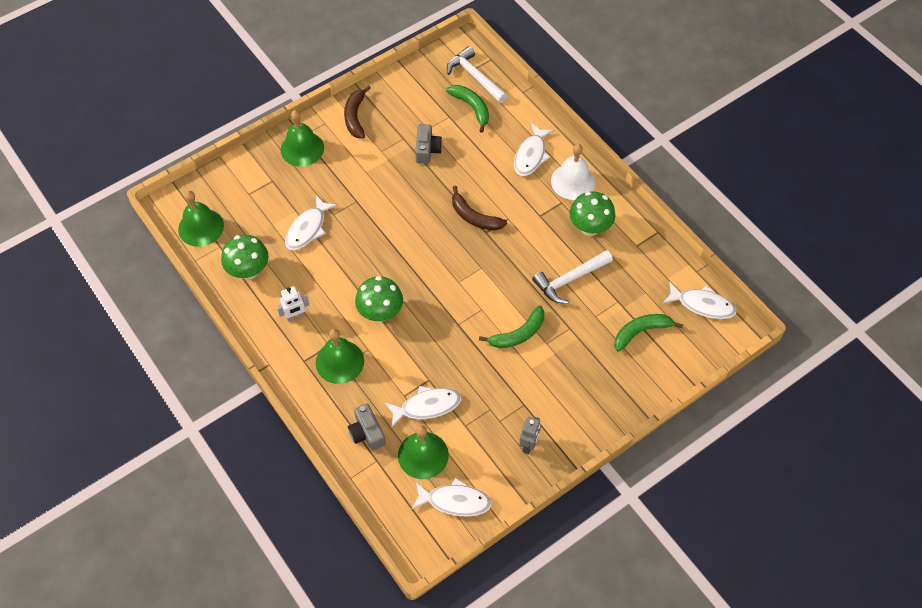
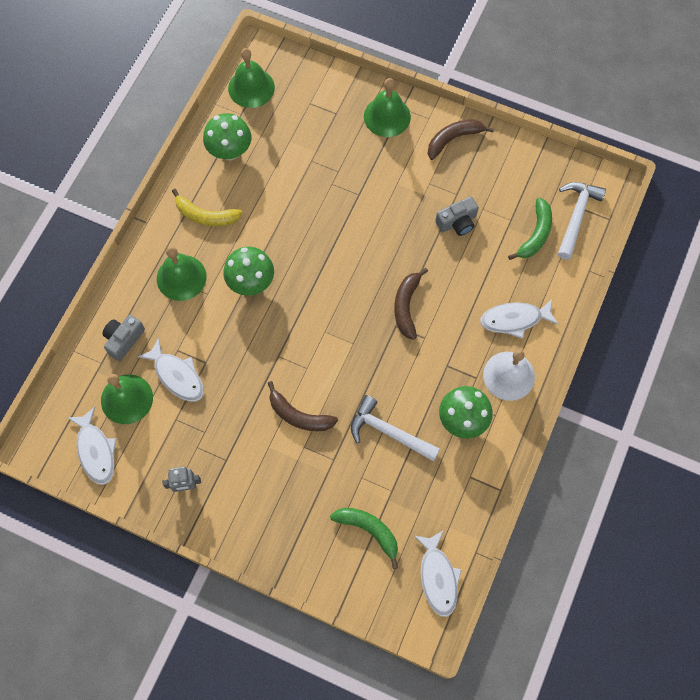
camera: 60 degrees right, 10 degrees up
white robot [277,286,309,322] -> yellow banana [172,189,242,226]
white fish [285,195,337,250] -> none
green banana [479,305,544,348] -> brown banana [268,381,338,431]

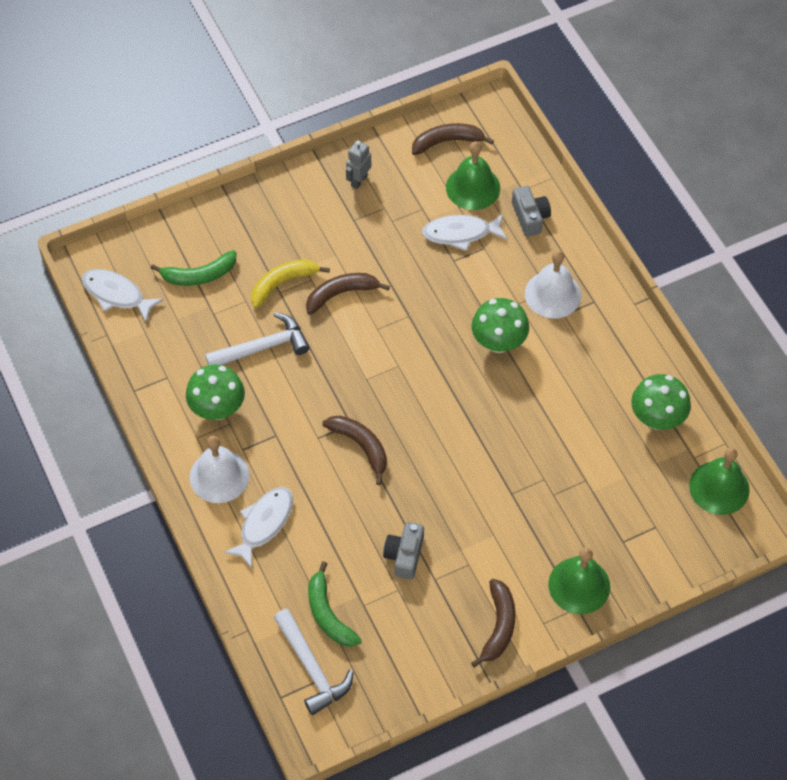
camera: 130 degrees right, 10 degrees down
white fish [67,407,116,485] -> brown banana [412,123,494,155]
green bell [157,246,207,301] -> white bell [525,250,581,319]
yellow banana [172,189,242,226] -> yellow banana moved to [251,259,330,308]

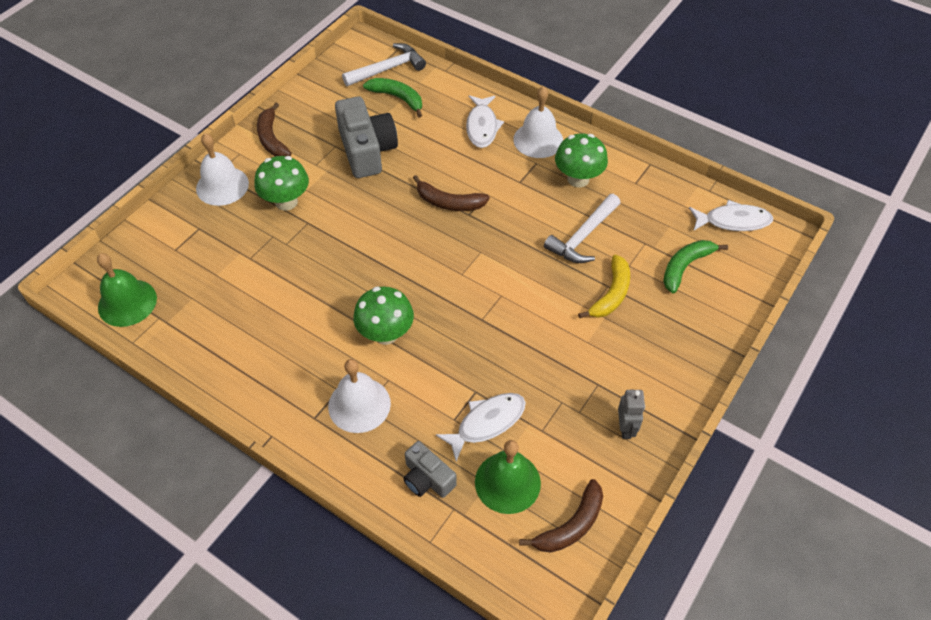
camera: 150 degrees right, 5 degrees down
white hammer [274,609,354,715] -> white hammer turned 120 degrees clockwise [342,43,426,86]
brown banana [306,273,390,315] -> none
grey camera [383,522,424,580] -> grey camera [335,96,398,178], size x1.78
green bell [548,548,610,614] -> white bell [196,133,249,206]
green mushroom [631,374,691,430] -> green mushroom moved to [254,156,309,211]

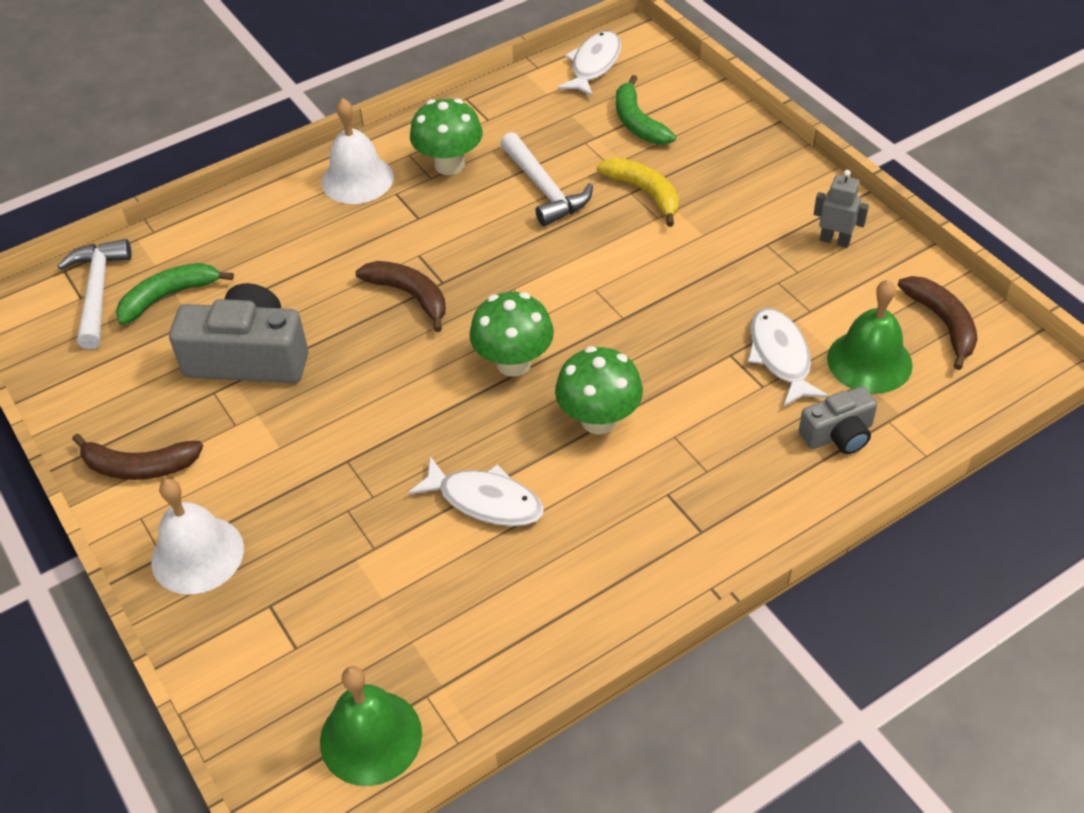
camera: 65 degrees left, 5 degrees down
green mushroom [254,156,309,211] -> green mushroom moved to [469,292,554,377]
white bell [328,359,391,433] -> none
brown banana [413,175,490,211] -> brown banana turned 90 degrees counterclockwise [355,261,446,332]
white fish [466,95,504,148] -> white fish moved to [408,456,544,526]

